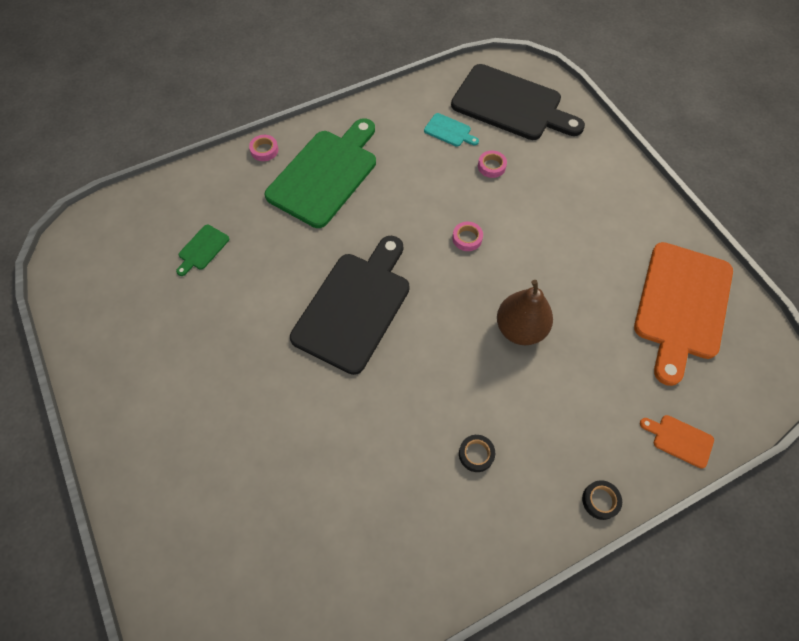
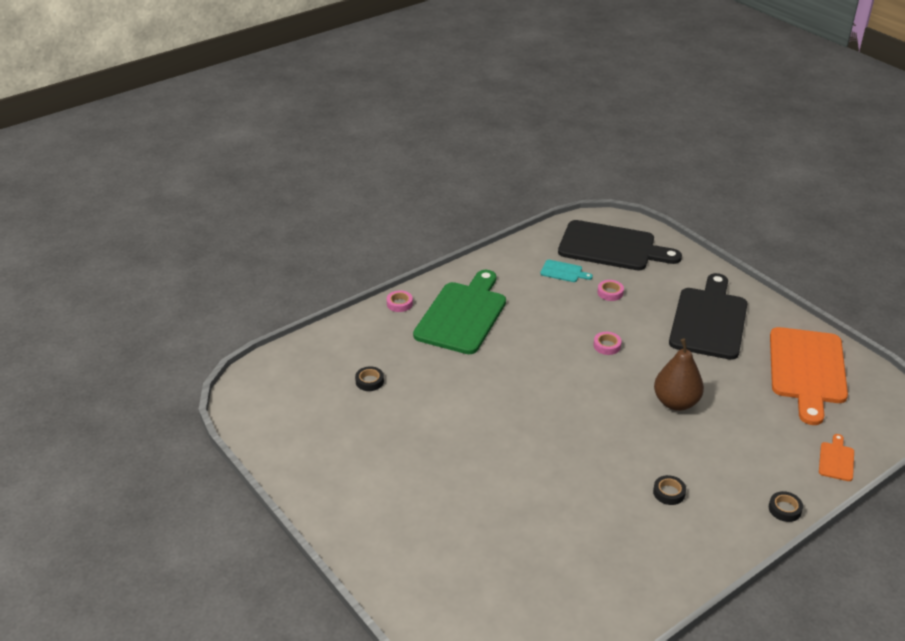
camera: 10 degrees left, 25 degrees down
green cutting board [176,225,229,276] -> black tape [355,366,384,391]
black cutting board [290,236,410,375] -> black cutting board moved to [669,273,748,360]
orange cutting board [640,415,714,469] -> orange cutting board turned 90 degrees clockwise [819,434,854,481]

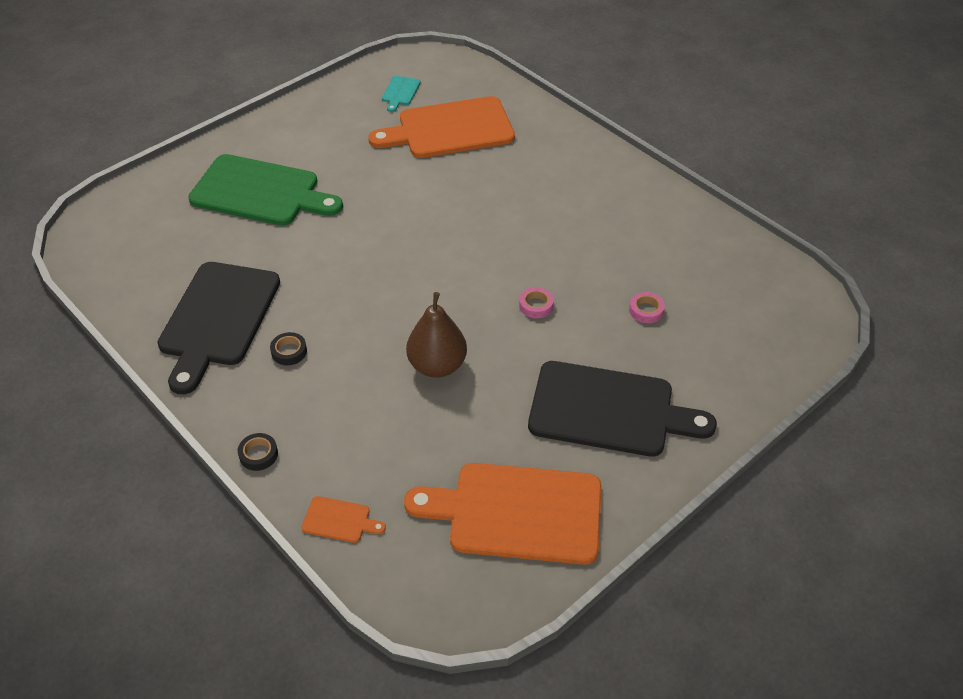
camera: 85 degrees right, 10 degrees up
black tape [355,366,384,391] -> orange cutting board [369,96,515,158]
pink tape [387,290,413,312] -> none
green cutting board [413,270,506,354] -> green cutting board moved to [188,154,343,226]
turquoise cutting board [540,260,593,282] -> turquoise cutting board moved to [382,76,421,112]
black cutting board [558,220,682,270] -> black cutting board moved to [157,262,280,394]

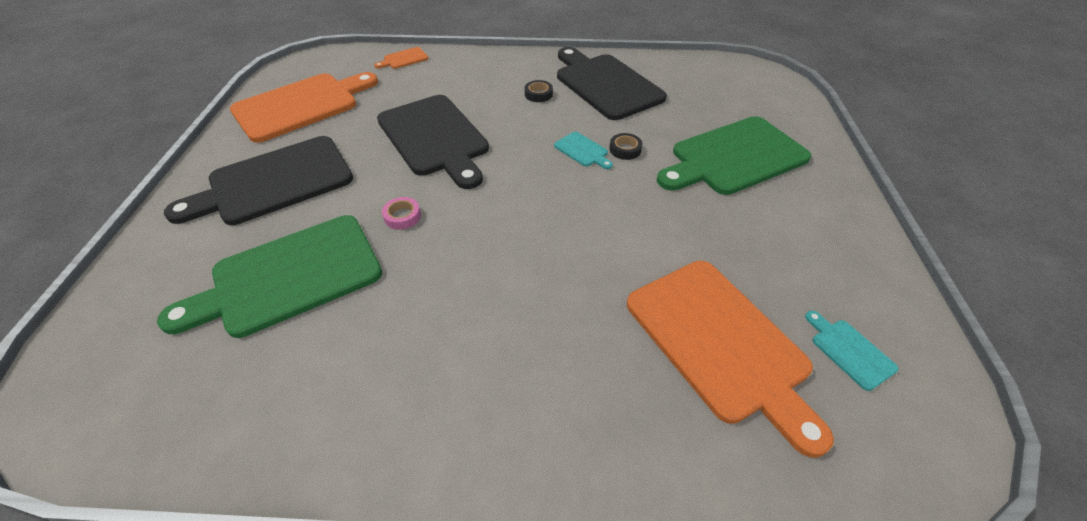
camera: 135 degrees right, 0 degrees up
black tape [238,433,278,471] -> black tape moved to [609,133,643,160]
orange cutting board [369,96,515,158] -> orange cutting board turned 120 degrees clockwise [627,261,834,458]
brown pear [406,292,467,378] -> black cutting board [377,95,489,189]
pink tape [629,292,665,323] -> green cutting board [157,215,382,338]
none -> turquoise cutting board [554,132,613,169]

